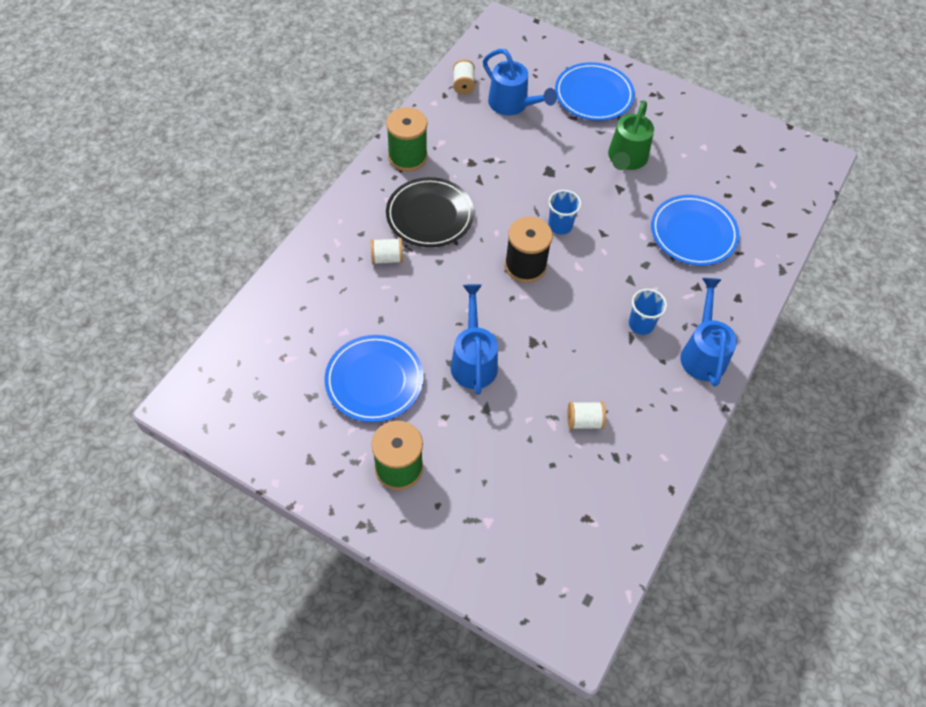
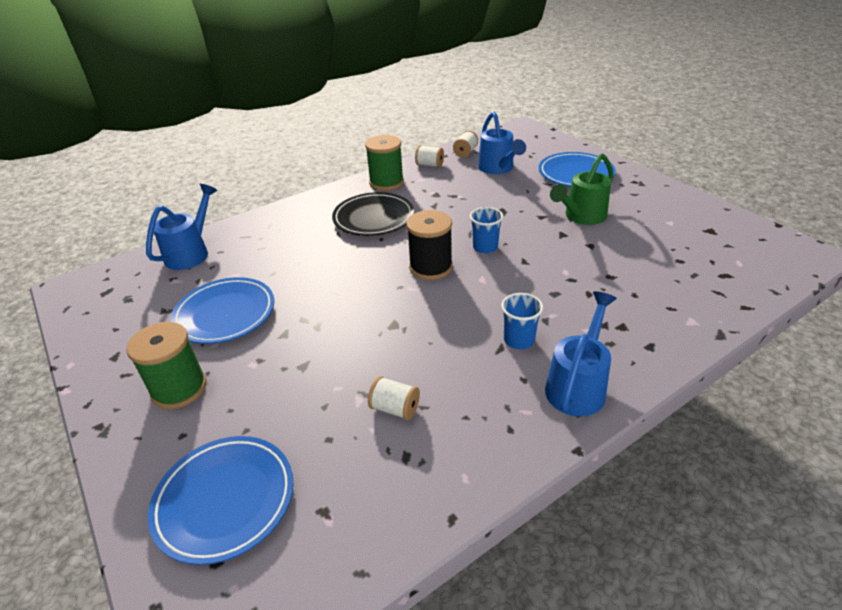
camera: 30 degrees right, 20 degrees down
white spool [371,238,403,264] -> white spool moved to [415,145,444,168]
blue watering can [451,284,498,395] -> blue watering can moved to [146,184,217,270]
blue plate [651,195,740,266] -> blue plate moved to [148,436,293,565]

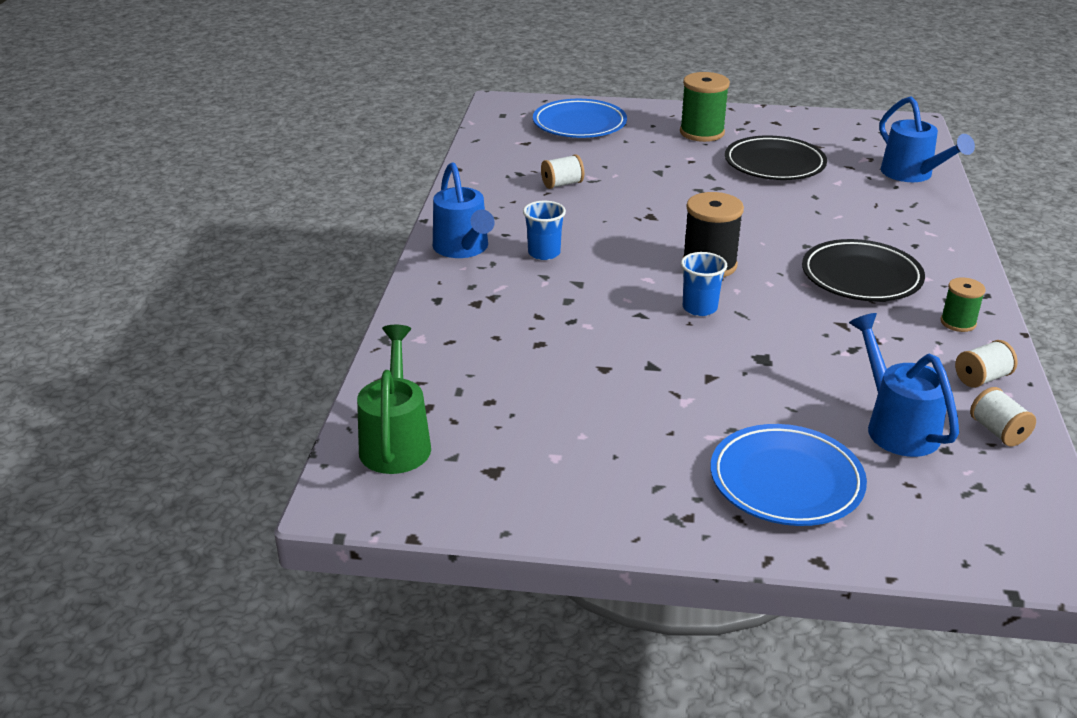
camera: 130 degrees right, 5 degrees down
blue plate [171,277,274,344] -> black plate [725,135,827,180]
green spool [365,135,404,191] -> green spool [941,277,986,332], size x0.58
blue watering can [478,111,526,174] -> blue watering can turned 45 degrees clockwise [849,313,959,457]
green watering can [550,154,614,225] -> green watering can moved to [357,325,431,474]

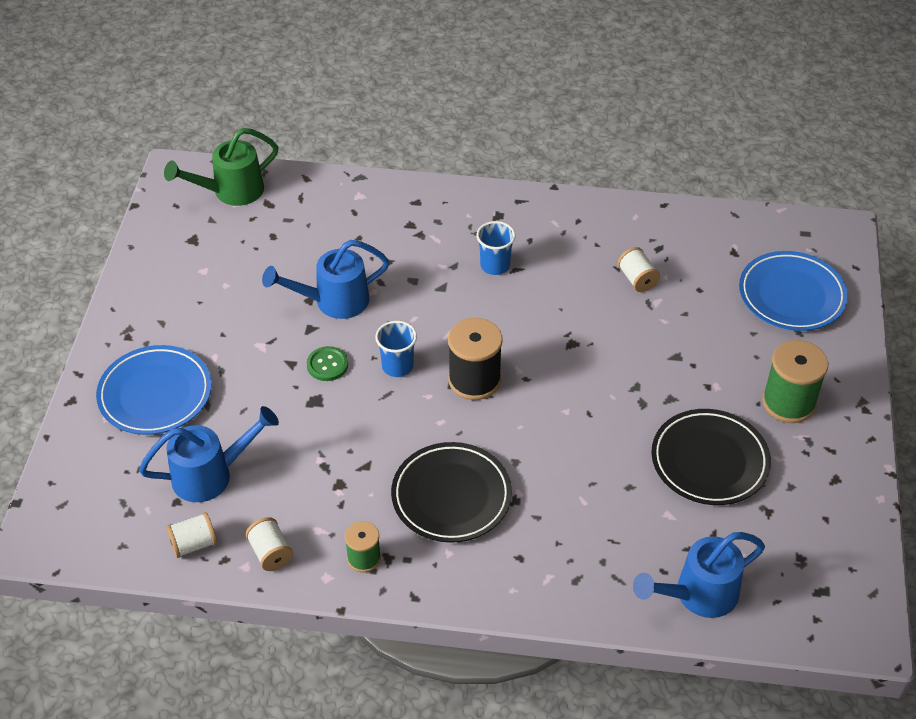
camera: 90 degrees right, 15 degrees up
green watering can [357,325,431,474] -> green watering can turned 150 degrees clockwise [164,128,278,206]
blue watering can [433,162,495,258] -> blue watering can moved to [262,240,389,319]
none -> green button [307,346,348,381]

